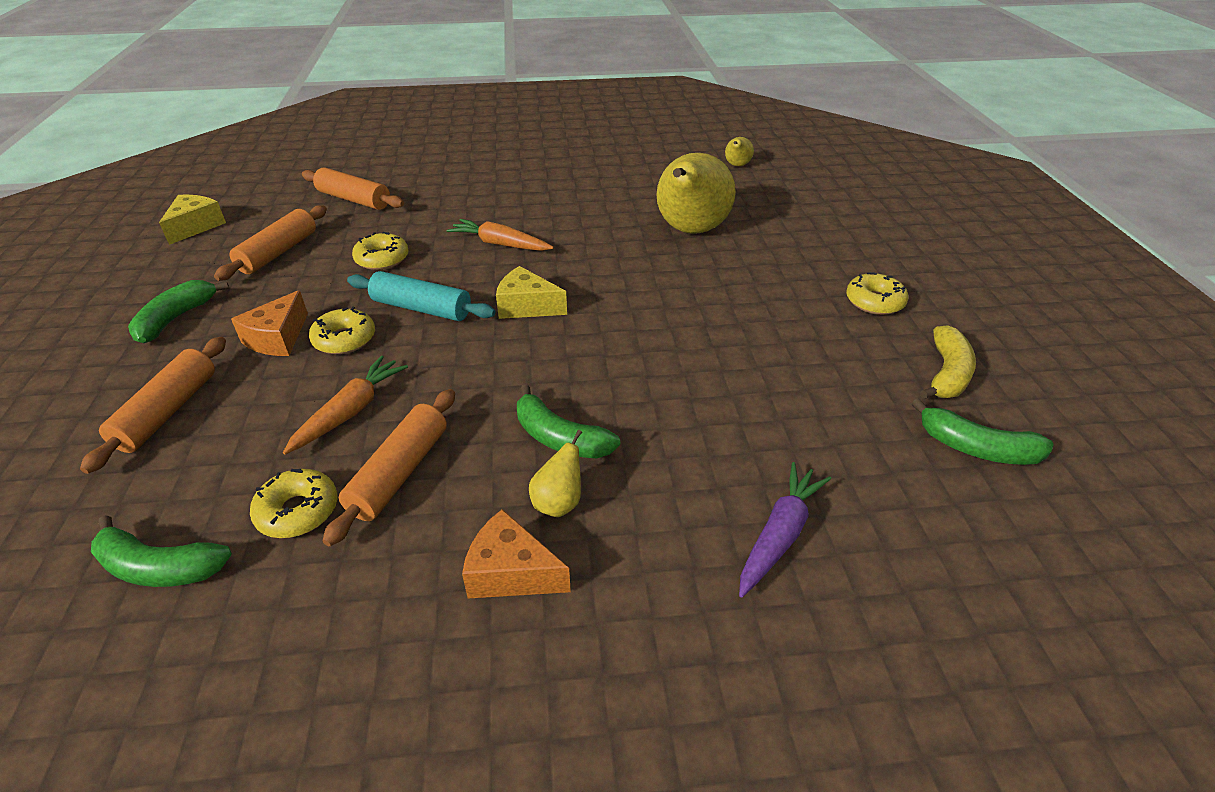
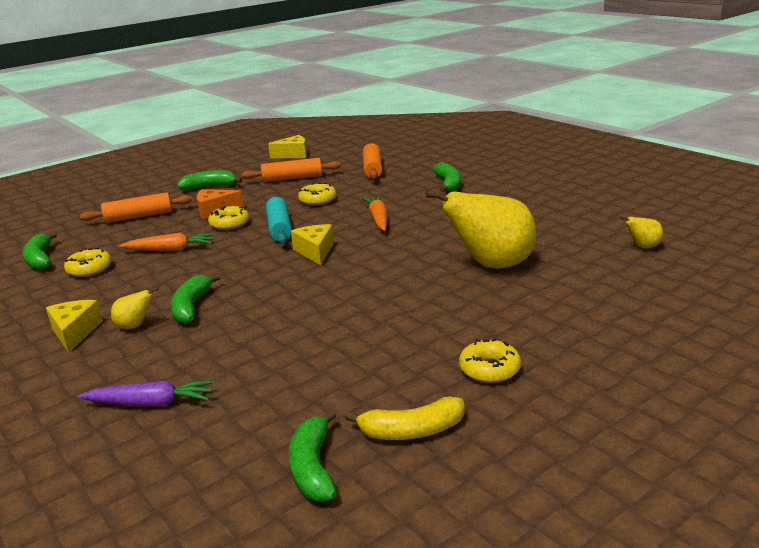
camera: 60 degrees right, 15 degrees down
orange rolling pin [323,389,455,546] -> none
orange cheese [462,509,571,598] -> yellow cheese [46,300,103,353]
none -> green banana [433,162,461,192]

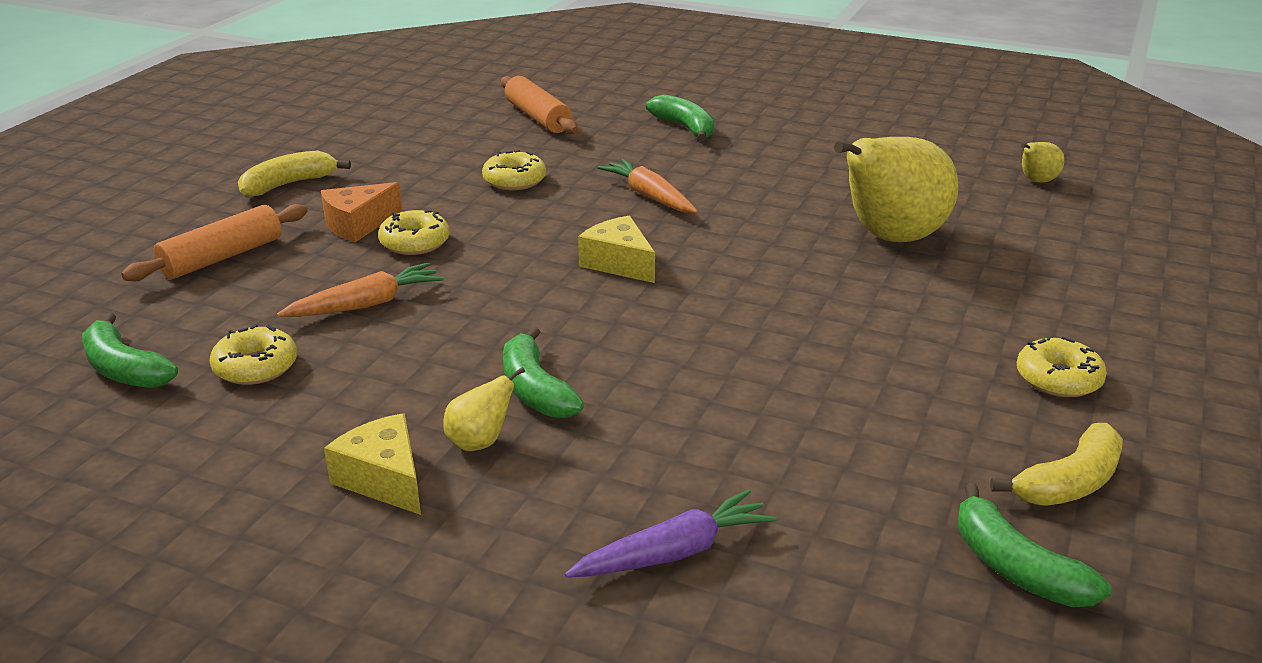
camera: 30 degrees left, 5 degrees up
green banana [177,170,242,190] -> yellow banana [238,150,351,197]
orange rolling pin [242,158,341,182] -> none
turquoise rolling pin [266,196,292,244] -> none
yellow cheese [268,135,307,158] -> none

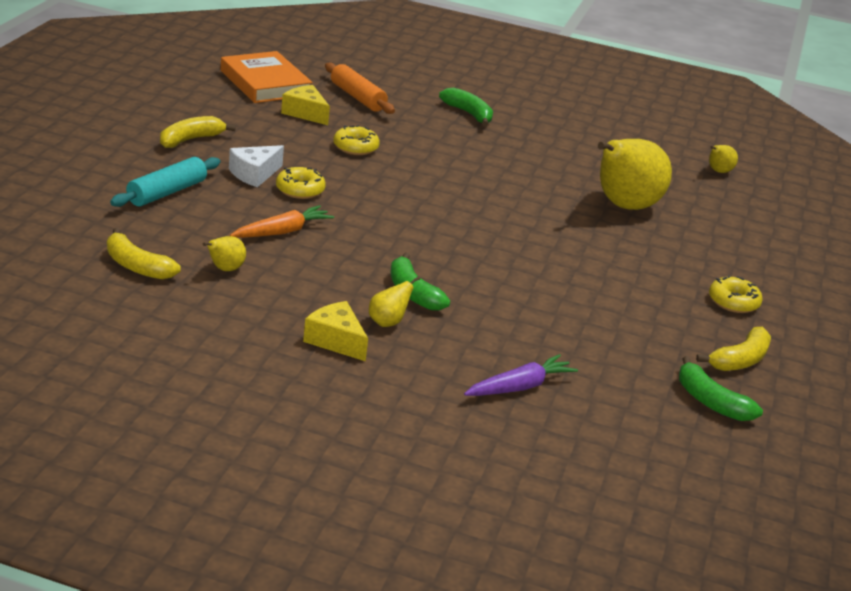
camera: 10 degrees left, 0 degrees up
green banana [82,313,178,388] -> yellow banana [107,228,181,280]
orange rolling pin [121,204,308,281] -> turquoise rolling pin [110,157,220,207]
yellow donut [210,324,297,385] -> yellow pear [203,236,246,271]
orange cheese [321,182,402,242] -> white cheese [229,145,284,187]
yellow cheese [578,216,655,283] -> yellow cheese moved to [281,85,330,125]
orange carrot [597,159,698,213] -> none
none -> orange book [221,51,313,103]

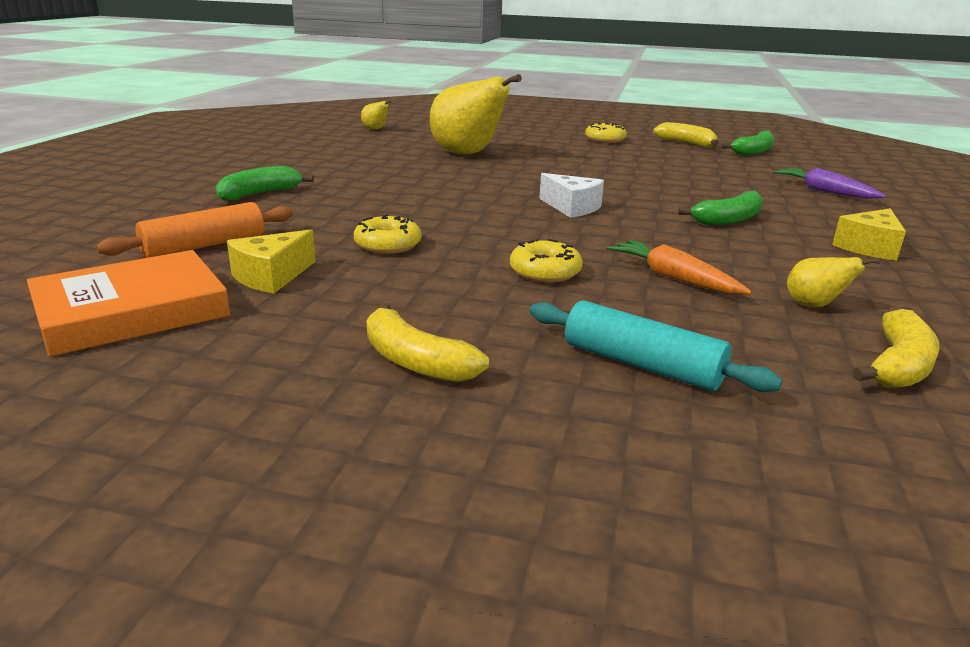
camera: 90 degrees left, 5 degrees down
white cheese [229,145,284,187] -> white cheese moved to [539,173,604,218]
yellow pear [369,276,420,327] -> none

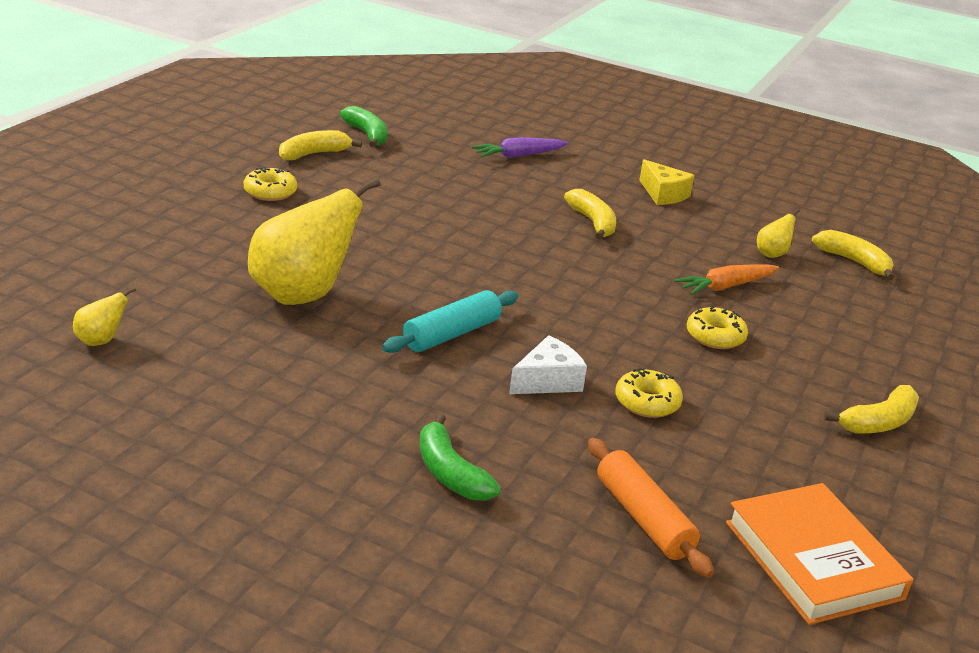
camera: 80 degrees left, 5 degrees up
yellow cheese [227,229,316,293] -> none
turquoise rolling pin [530,300,782,392] -> turquoise rolling pin moved to [382,290,518,353]
white cheese [539,173,604,218] -> white cheese moved to [509,335,587,394]
green banana [678,191,763,226] -> yellow banana [564,189,616,240]

